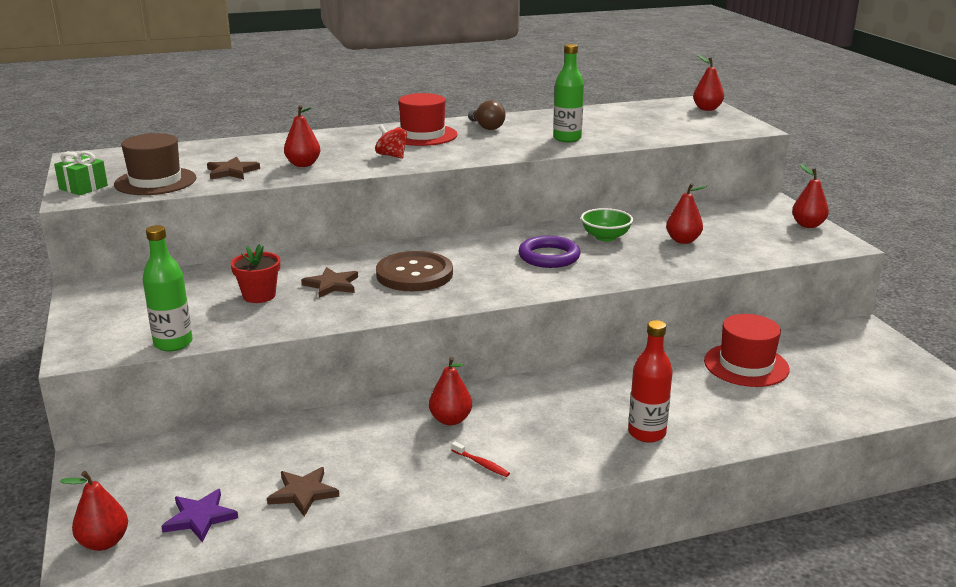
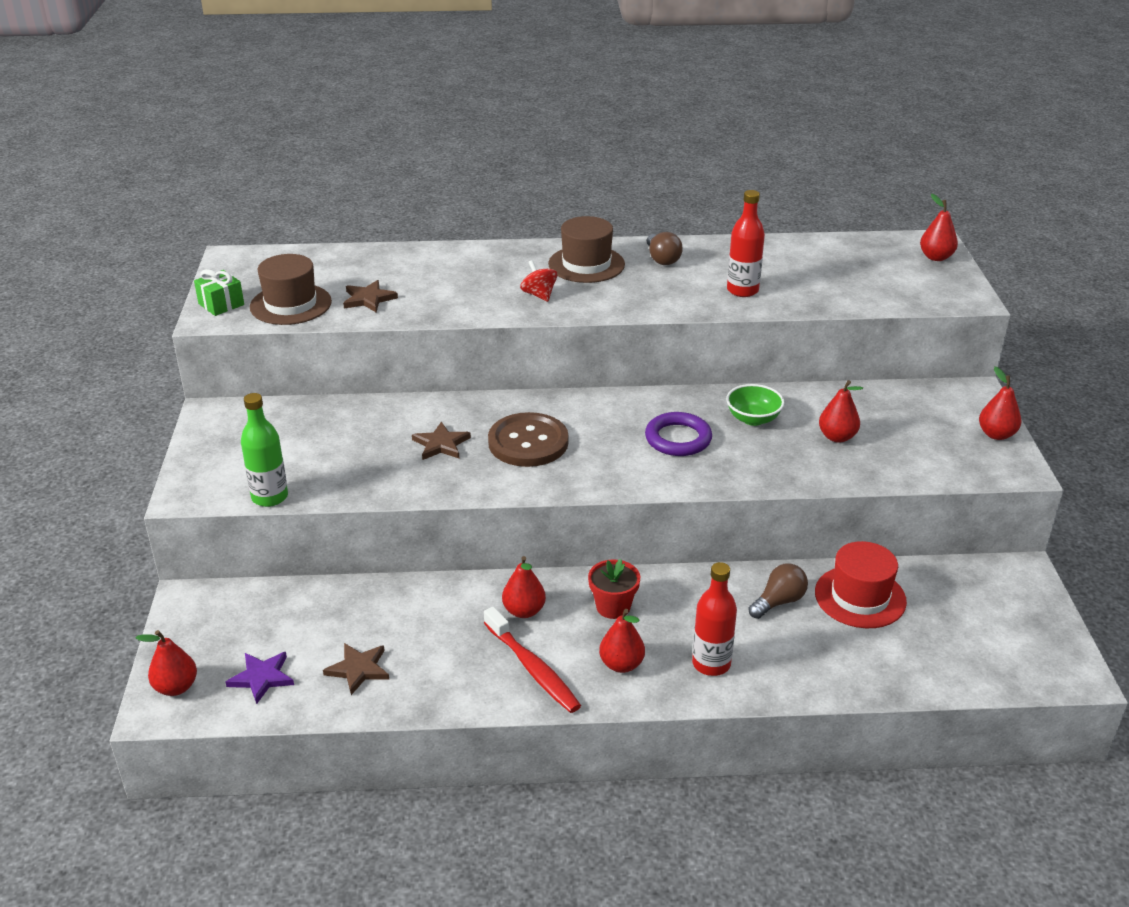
camera: 15 degrees right, 10 degrees up
red flower pot [231,244,280,303] -> red flower pot moved to [588,559,640,619]
red pear [284,105,320,167] -> red pear moved to [599,609,645,673]
red hat [395,93,458,146] -> brown hat [548,216,625,283]
red toothbrush [451,442,510,477] -> red toothbrush [484,607,581,713], size x2.19
green bottle [553,44,584,142] -> red bottle [727,190,765,297]
none -> brown light bulb [749,563,808,619]

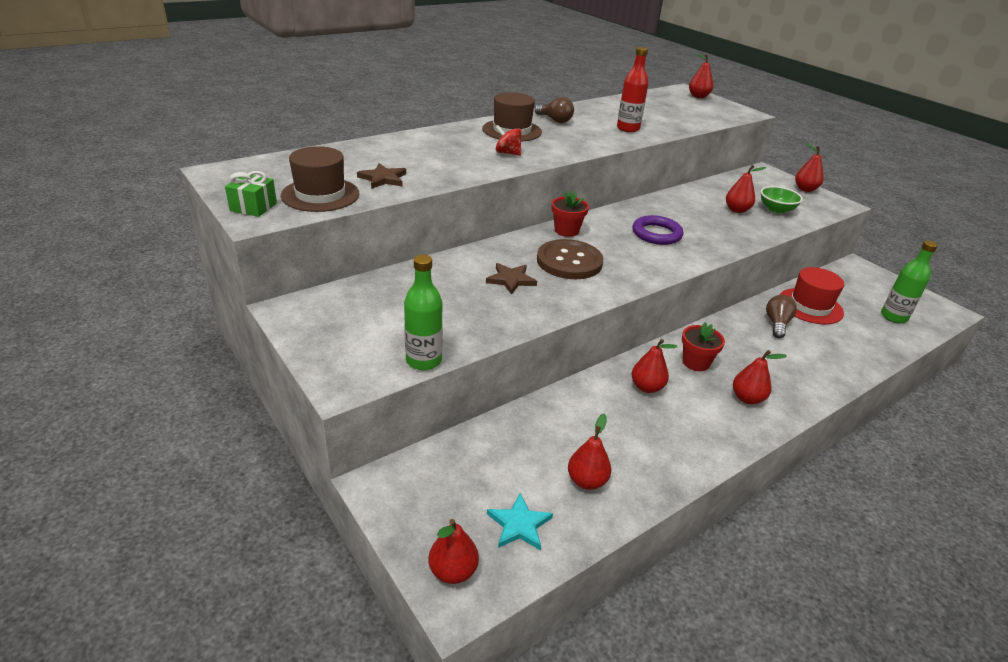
camera: 35 degrees left, 0 degrees up
purple star [226,652,294,704] -> turquoise star [487,493,553,551]
brown star [323,643,389,695] -> red pear [568,414,611,490]
red toothbrush [484,607,581,713] -> none
red bottle [692,562,737,676] -> none
green bowl [726,384,784,426] -> green bowl moved to [760,186,803,214]
none -> red flower pot [552,191,589,237]
none -> green bottle [881,240,938,323]

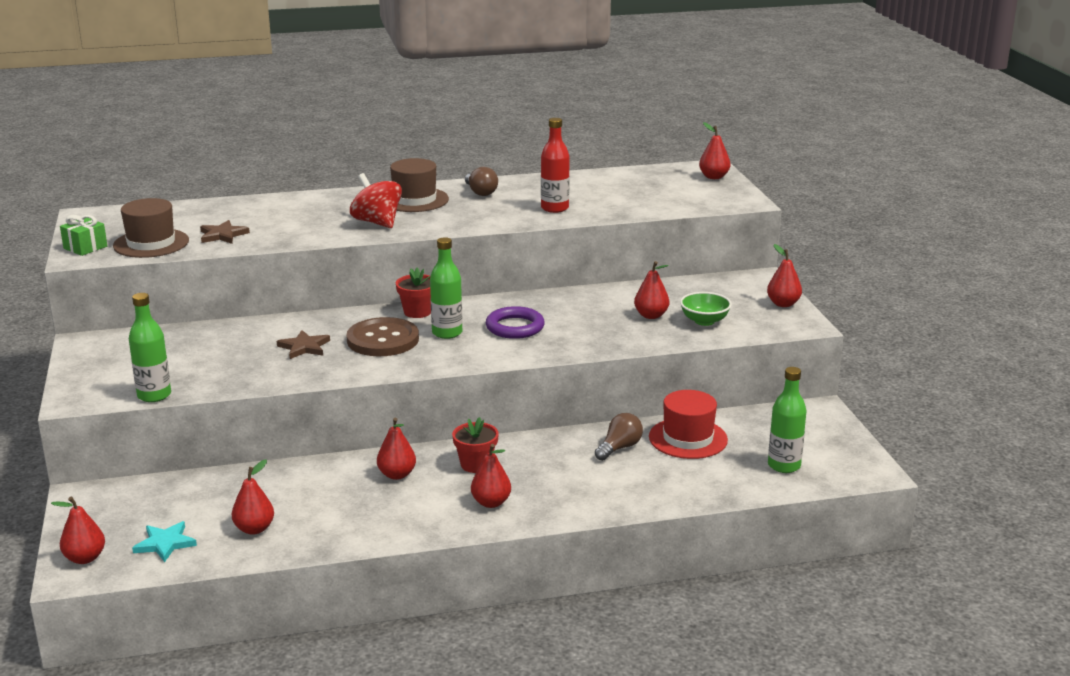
camera: 25 degrees right, 10 degrees down
red spinning top [495,125,522,156] -> red spinning top [350,173,402,228], size x1.62
none -> green bottle [430,237,462,339]

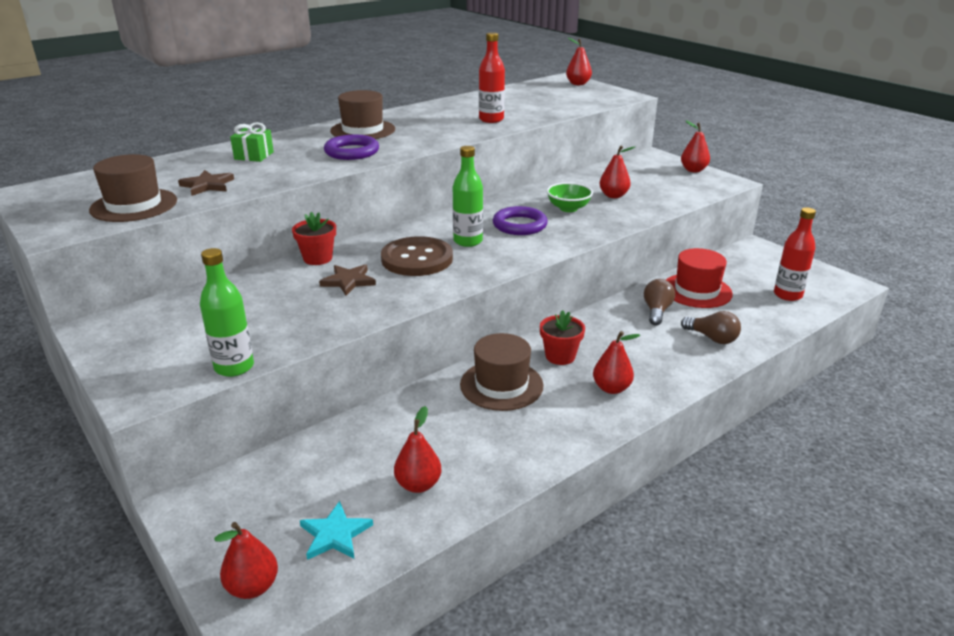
camera: 25 degrees left, 5 degrees up
green gift [60,215,107,256] -> green gift moved to [230,122,274,162]
red spinning top [350,173,402,228] -> purple ring [324,134,379,160]
red pear [377,418,416,480] -> brown hat [460,333,544,411]
red flower pot [396,267,431,318] -> red flower pot moved to [292,212,336,265]
brown light bulb [465,167,498,196] -> brown light bulb moved to [681,311,741,344]
green bowl [680,292,732,326] -> green bowl moved to [547,182,593,212]
green bottle [768,367,806,473] -> red bottle [774,207,816,301]

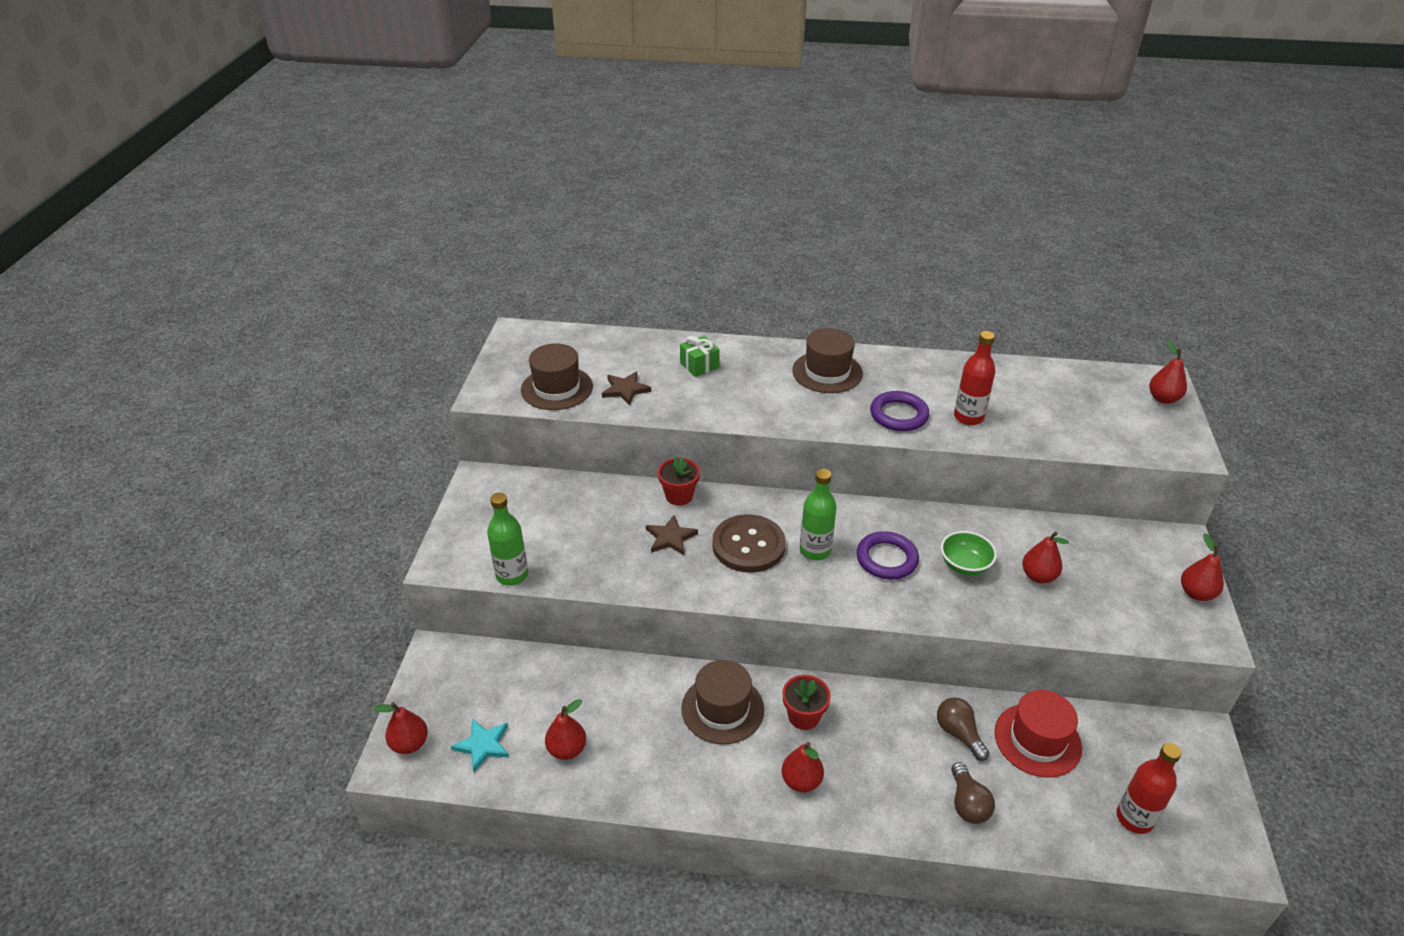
camera: 45 degrees right, 10 degrees up
purple ring [324,134,379,160] -> purple ring moved to [870,391,929,431]
brown light bulb [644,279,675,325] -> brown light bulb turned 90 degrees counterclockwise [937,697,989,761]

